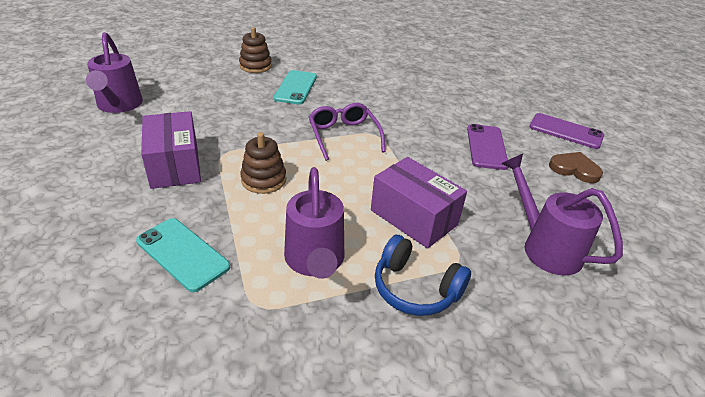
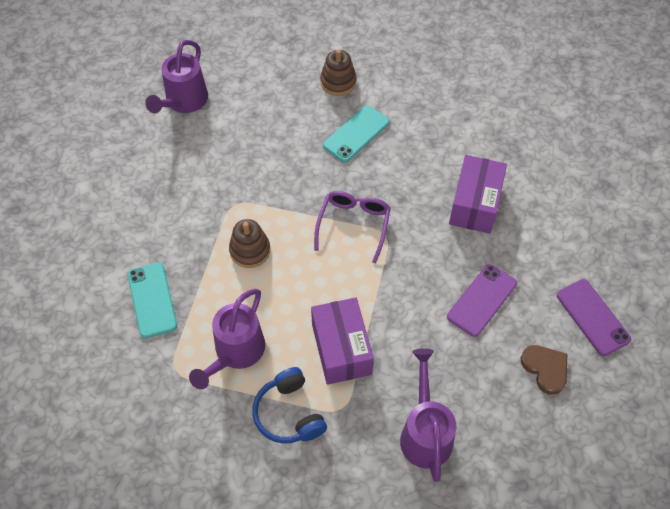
camera: 35 degrees right, 20 degrees up
purple box [141,111,201,189] -> purple box moved to [449,155,507,234]

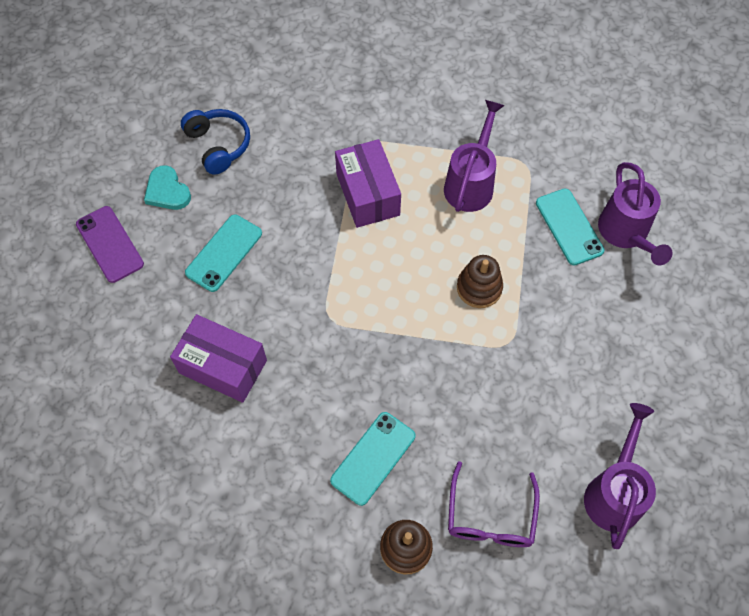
camera: 175 degrees right, 5 degrees up
blue headphones [252,367,327,444] -> blue headphones moved to [181,109,250,174]
purple glasses [314,191,391,264] -> purple glasses moved to [448,461,540,547]
purple watering can [400,348,456,482] -> purple watering can moved to [598,162,673,265]
purple phone [447,264,517,337] -> turquoise phone [185,215,262,292]
purple box [449,155,507,234] -> purple box turned 75 degrees counterclockwise [170,314,267,403]
brown heart [521,345,567,395] -> turquoise heart [144,165,191,210]

